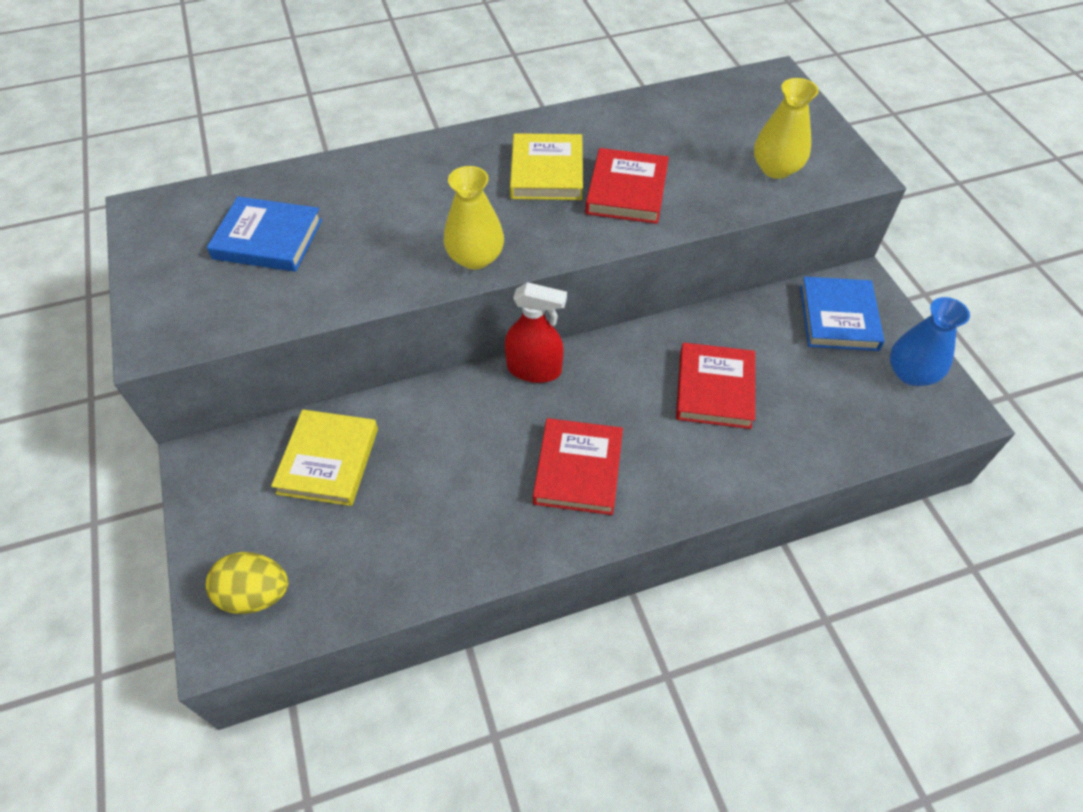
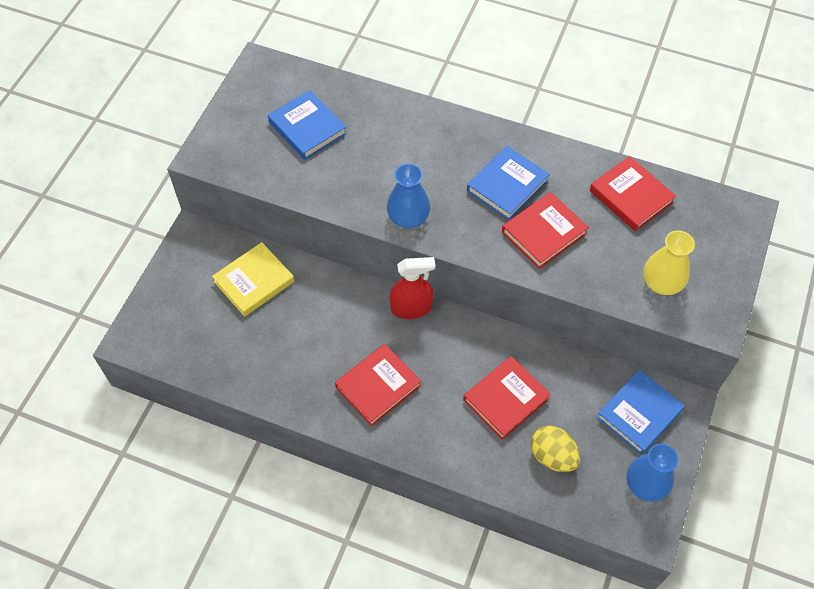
camera: 40 degrees right, 5 degrees up
yellow egg [206,552,288,614] -> yellow egg moved to [531,426,580,472]
yellow vase [444,166,504,270] -> blue vase [387,163,430,228]
red spray bottle [505,282,567,383] -> red spray bottle turned 60 degrees counterclockwise [390,257,436,319]
yellow book [510,133,583,200] -> blue book [467,146,550,220]
none -> red book [590,156,676,231]

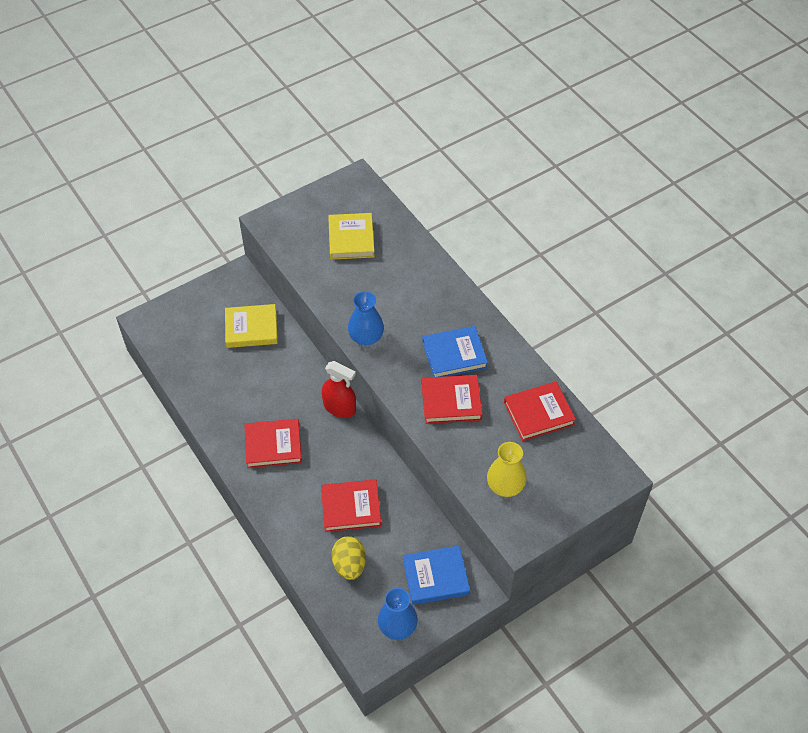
camera: 35 degrees right, 5 degrees down
blue book [268,90,347,160] -> yellow book [328,213,375,260]
red book [590,156,676,231] -> red book turned 75 degrees clockwise [504,382,576,441]

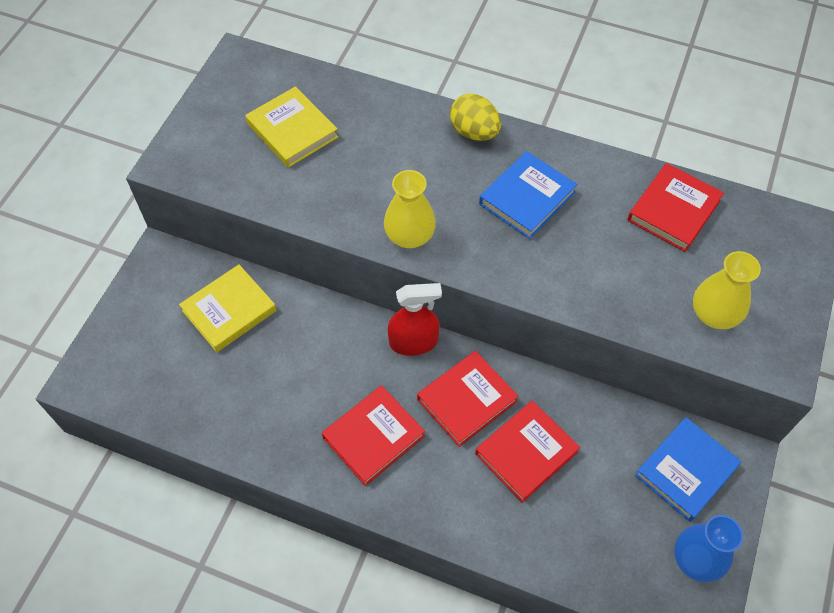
camera: 35 degrees left, 5 degrees up
yellow egg [331,536,366,580] -> yellow egg moved to [450,94,501,141]
blue vase [348,291,384,345] -> yellow vase [384,170,436,248]
red book [422,375,482,424] -> red book moved to [417,351,518,447]

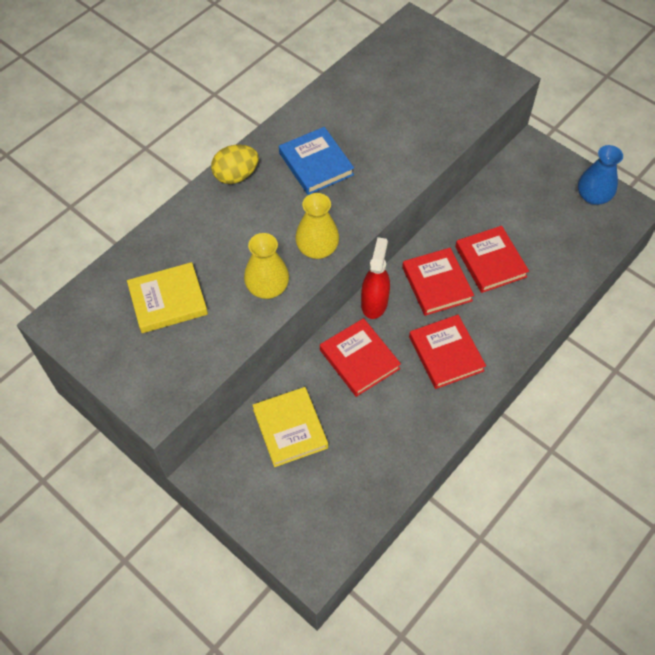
camera: 70 degrees left, 0 degrees up
red book [627,163,724,252] -> red book moved to [320,318,401,397]
blue book [635,417,741,522] -> none
yellow vase [693,251,761,329] -> yellow vase moved to [244,233,289,299]

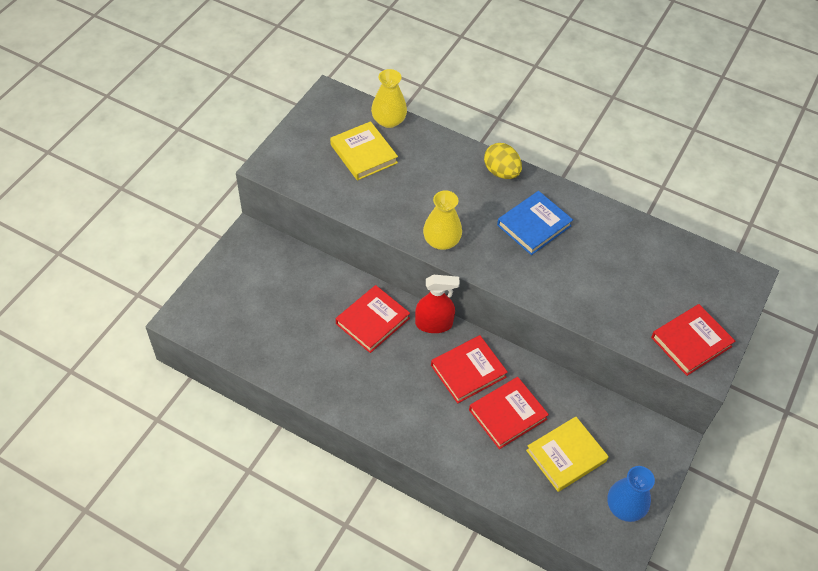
camera: 75 degrees right, 5 degrees down
yellow vase [244,233,289,299] -> yellow vase moved to [371,69,407,128]
yellow book [252,387,328,467] -> yellow book moved to [526,417,609,492]
red book [409,315,486,389] -> red book moved to [651,304,735,376]

